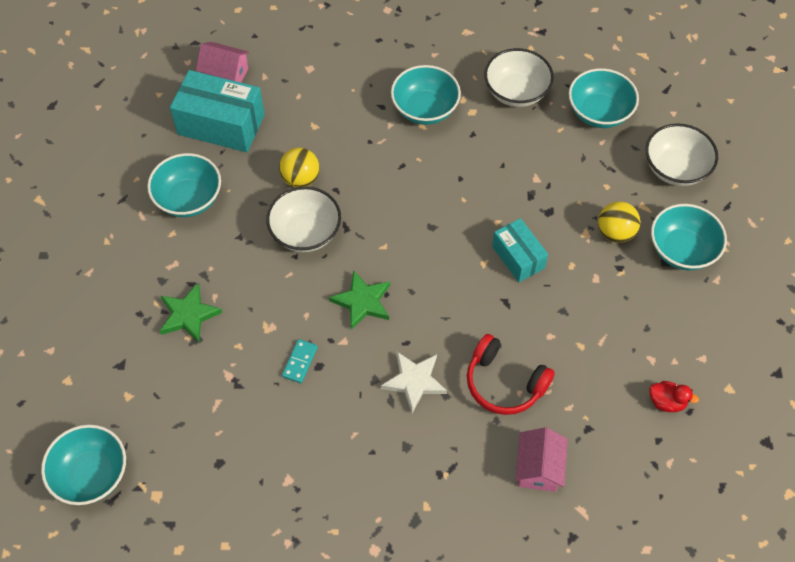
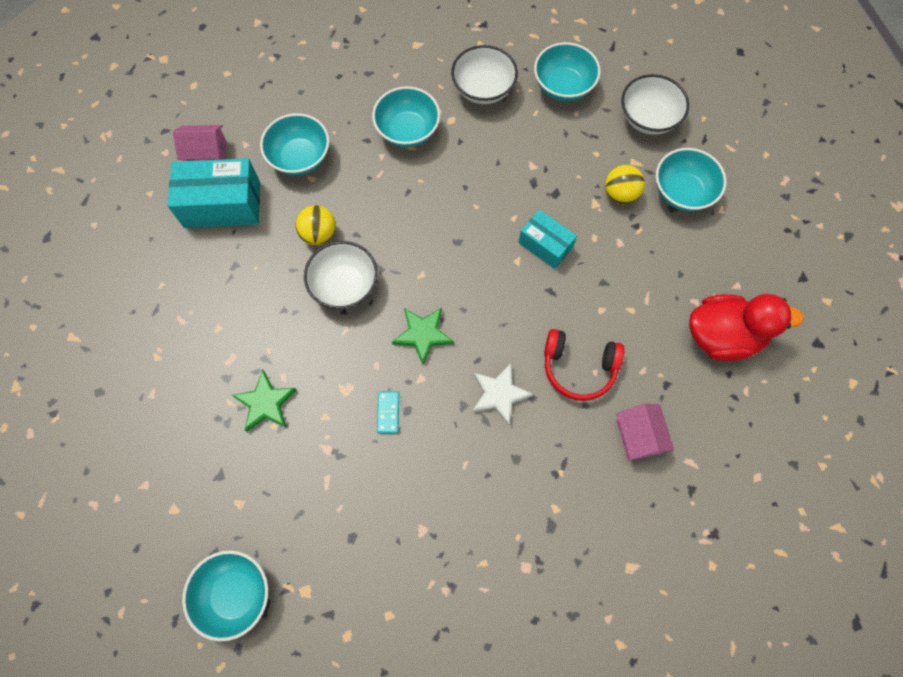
camera: 20 degrees left, 10 degrees up
turquoise bowl [147,153,221,217] -> turquoise bowl moved to [260,113,329,175]
red duck [650,381,699,412] -> red duck [689,294,804,361], size x2.31

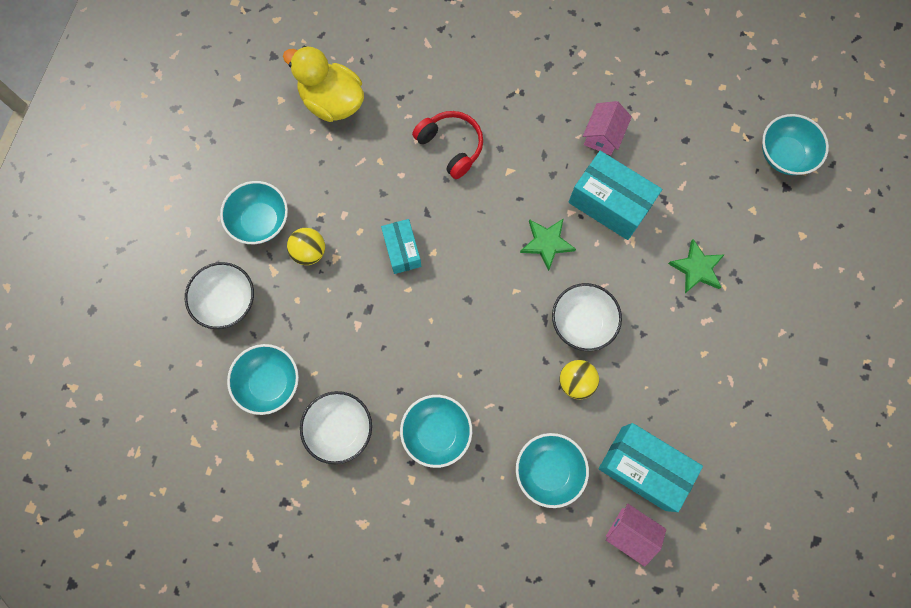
camera: 145 degrees left, 5 degrees up
turquoise domino [377,391,399,433] -> turquoise box [568,151,662,240]
white star [472,363,533,426] -> none
pink house [617,404,674,460] -> pink house moved to [583,101,632,155]
red duck [689,294,804,361] -> yellow duck [283,46,364,122]

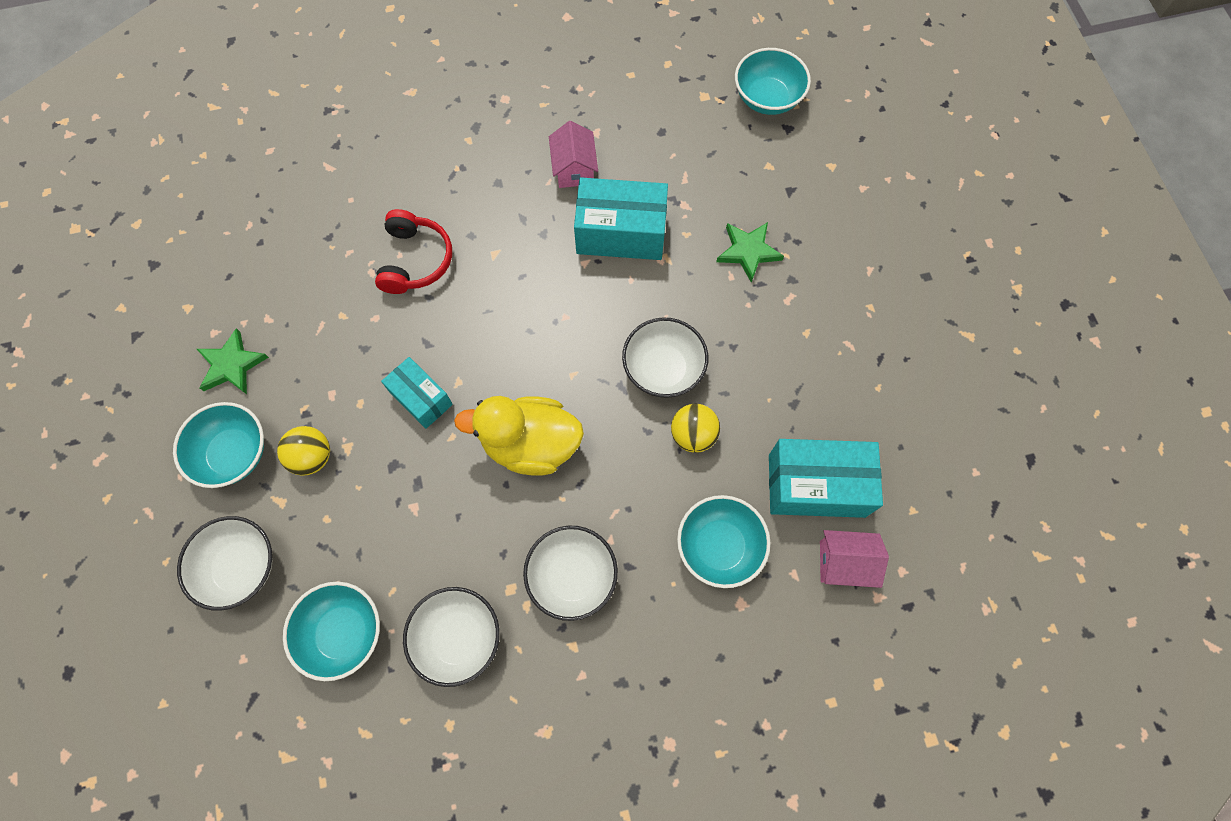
camera: 30 degrees left, 5 degrees down
yellow duck [283,46,364,122] -> yellow duck moved to [454,396,584,475]
turquoise bowl [400,395,472,468] -> white bowl [523,526,618,621]
red headphones [412,111,483,179] -> red headphones turned 75 degrees clockwise [375,209,452,294]
green star [520,218,576,271] -> green star moved to [197,328,269,394]

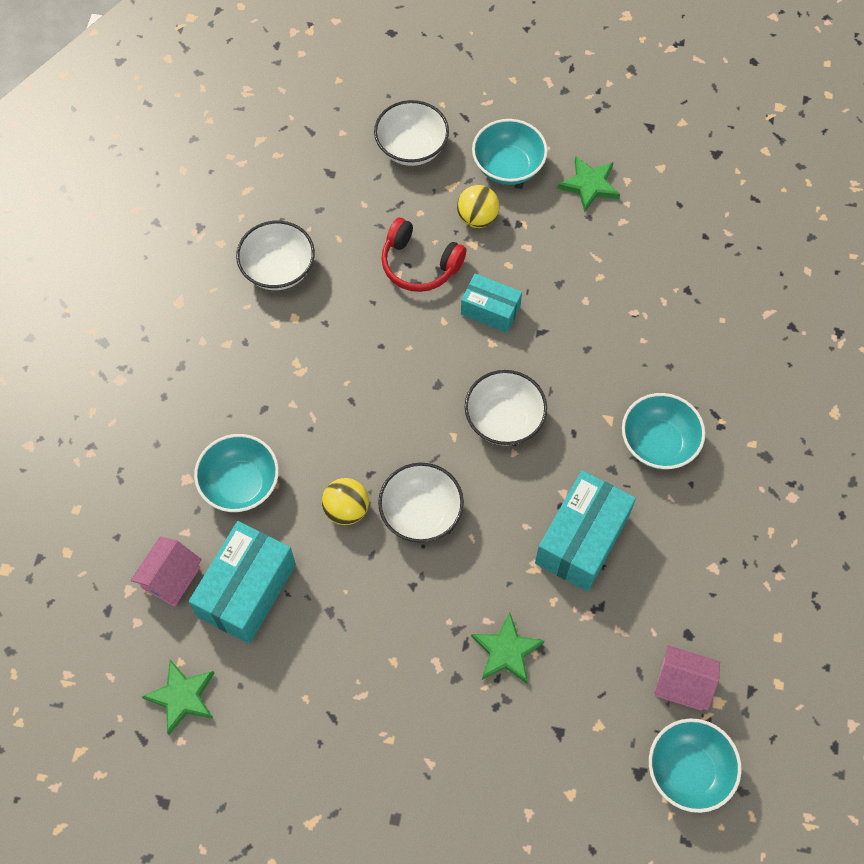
camera: 115 degrees right, 5 degrees down
turquoise bowl [283,582,380,681] -> turquoise bowl moved to [622,393,705,470]
red headphones [375,209,452,294] -> red headphones moved to [381,218,466,292]
turquoise box [381,357,453,429] -> turquoise box turned 45 degrees clockwise [461,273,522,333]
yellow duck [454,396,584,475] -> none
white bowl [523,526,618,621] -> white bowl moved to [465,370,547,446]
pink house [549,121,598,188] -> pink house moved to [655,645,720,711]
none -> green star [142,660,214,735]

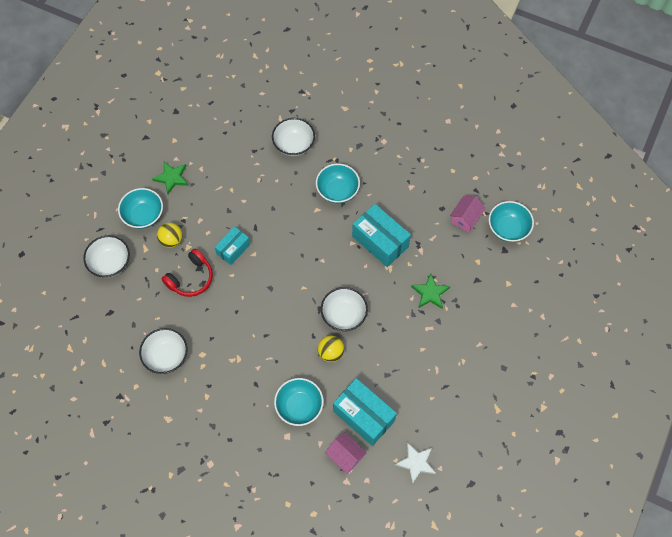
camera: 75 degrees left, 0 degrees up
green star [142,660,214,735] -> white star [395,442,436,484]
white bowl [465,370,547,446] -> white bowl moved to [272,118,315,156]

